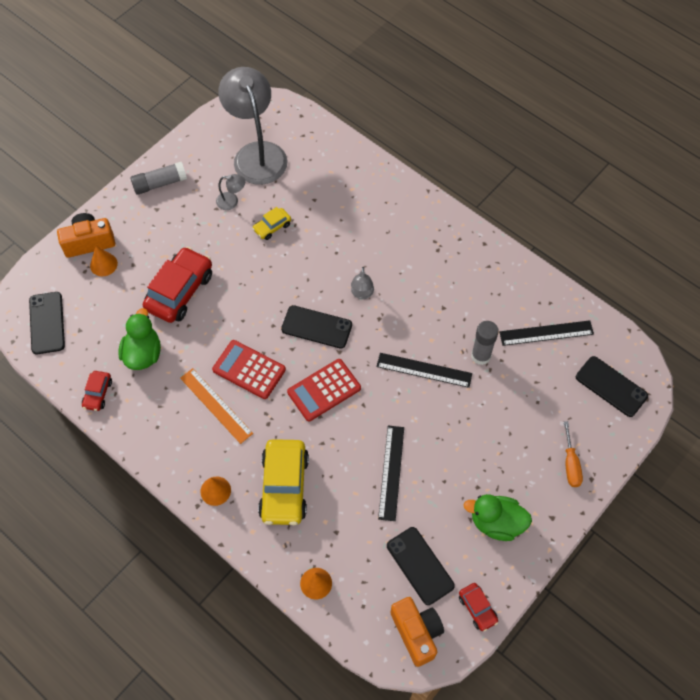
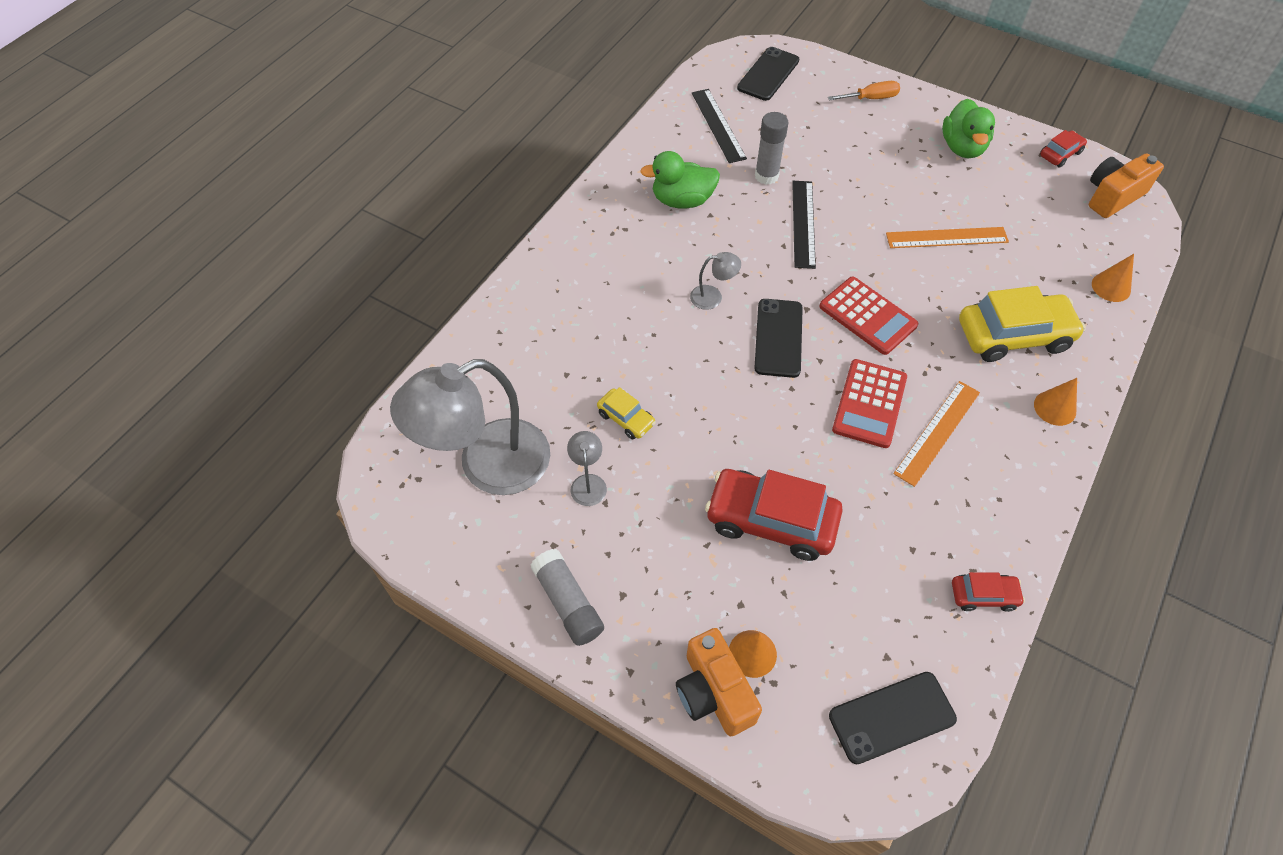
camera: 100 degrees left, 5 degrees down
green duck [118,308,161,370] -> green duck moved to [640,151,720,209]
black ruler [378,426,404,521] -> orange ruler [886,227,1009,248]
black phone [387,527,455,605] -> none

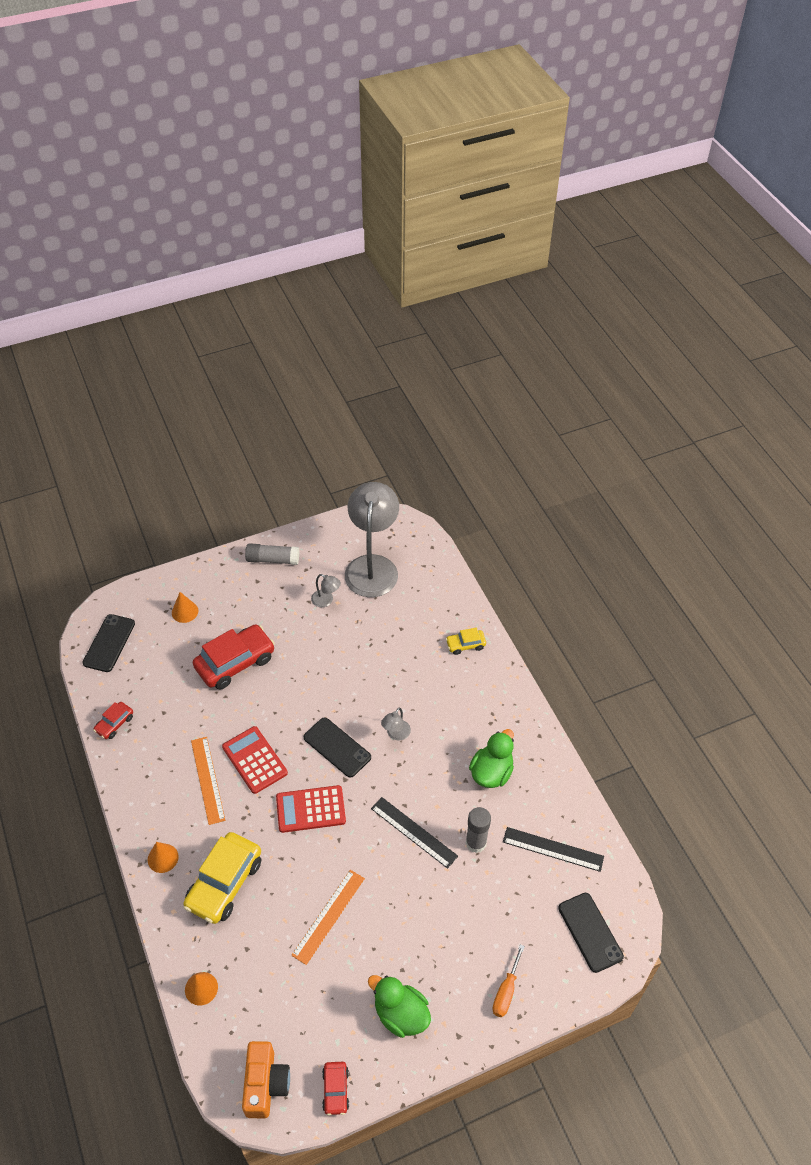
camera: 125 degrees right, 5 degrees down
yellow car [597,387,656,440] -> yellow car moved to [446,628,486,655]
orange camera [676,628,762,736] -> none

